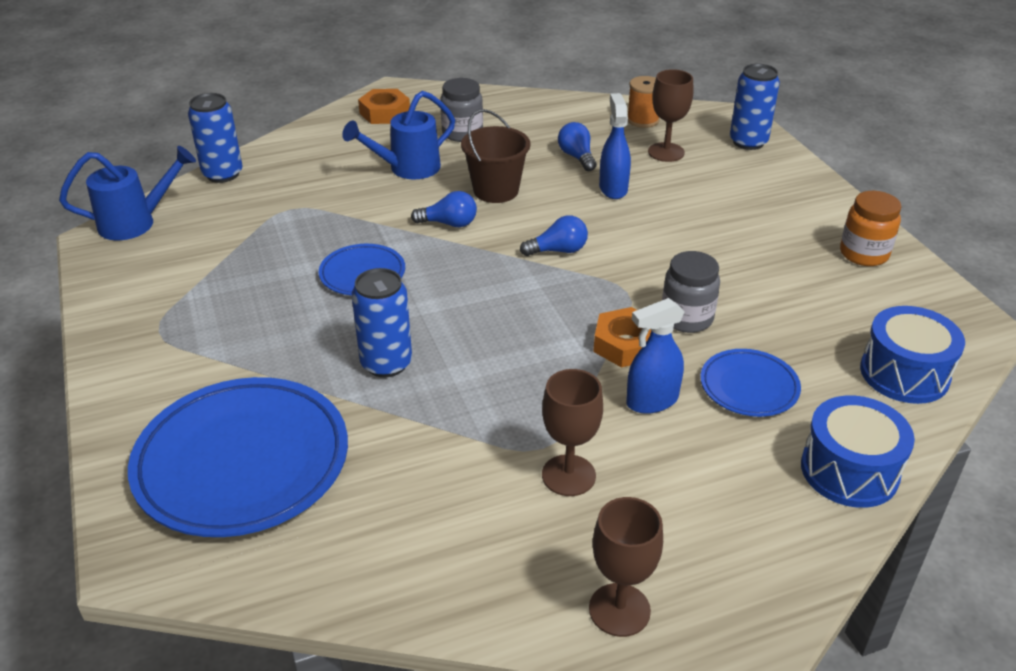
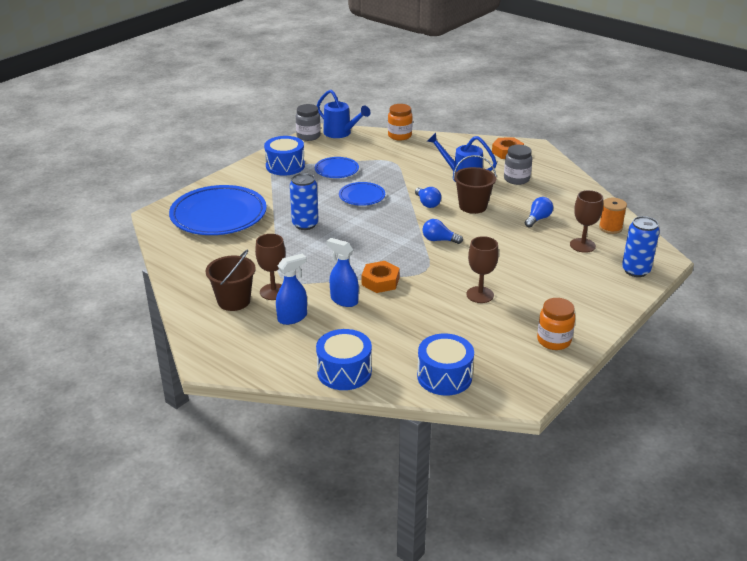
camera: 60 degrees right, 5 degrees down
blue can [188,93,242,183] -> orange jar [388,104,413,140]
blue light bulb [520,215,588,256] -> blue light bulb turned 150 degrees clockwise [423,219,463,244]
brown goblet [589,497,663,637] -> brown goblet moved to [466,236,499,303]
blue spray bottle [599,93,631,199] -> blue spray bottle moved to [276,254,307,325]
grey jar [662,251,720,333] -> grey jar moved to [296,104,321,141]
blue plate [700,349,801,417] -> blue plate moved to [315,157,359,178]
none -> brown bucket [205,250,256,311]
none -> blue drum [264,136,305,176]

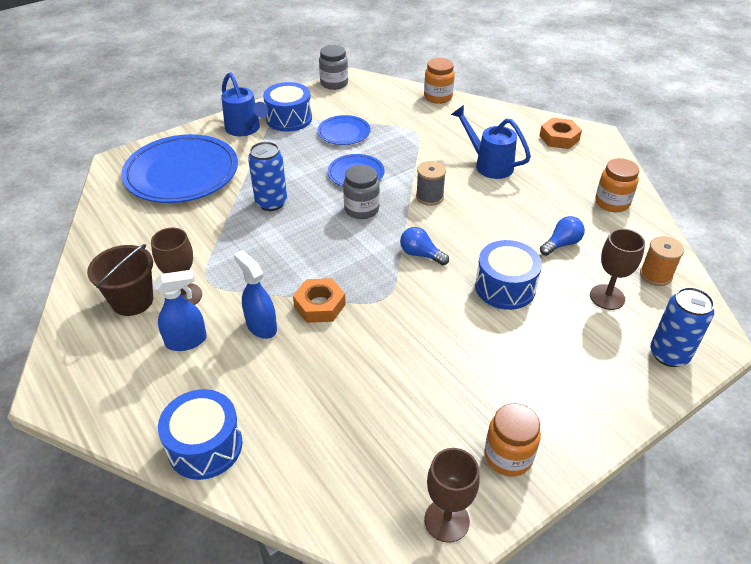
camera: 15 degrees right, 10 degrees up
blue watering can [317,90,370,138] -> blue watering can moved to [221,72,268,136]
blue light bulb [415,187,441,208] -> grey spool [416,161,446,206]
blue drum [417,334,474,396] -> blue drum moved to [475,240,542,310]
brown bucket [453,155,497,214] -> none
brown goblet [466,236,499,303] -> brown goblet moved to [424,448,480,543]
grey jar [504,145,532,185] -> grey jar moved to [343,165,380,219]
none -> orange jar [595,158,639,212]

